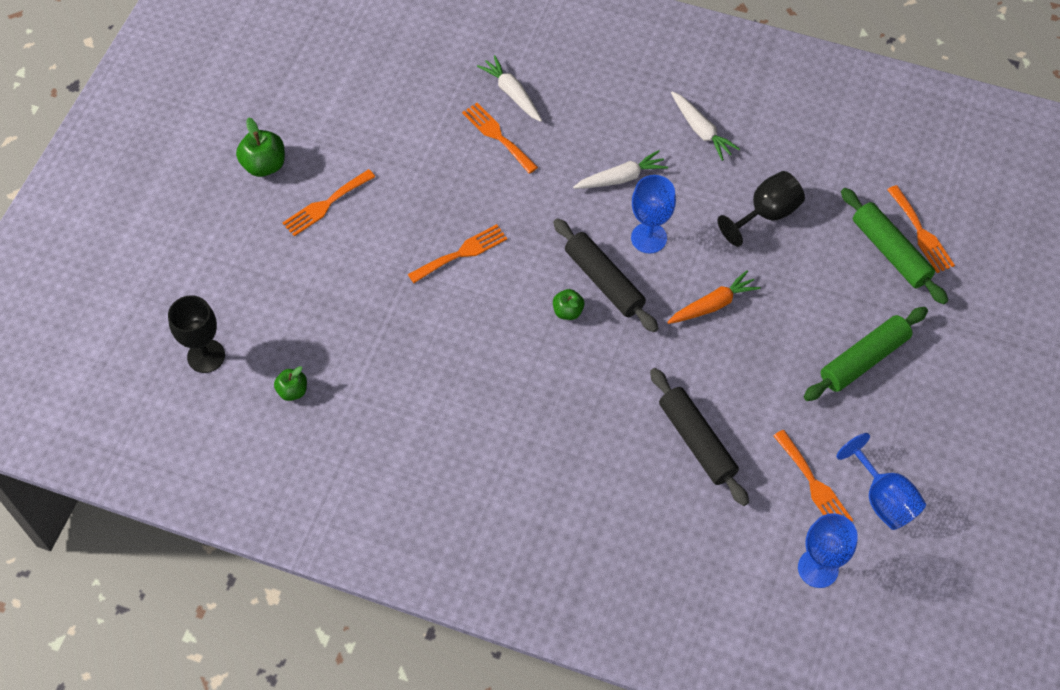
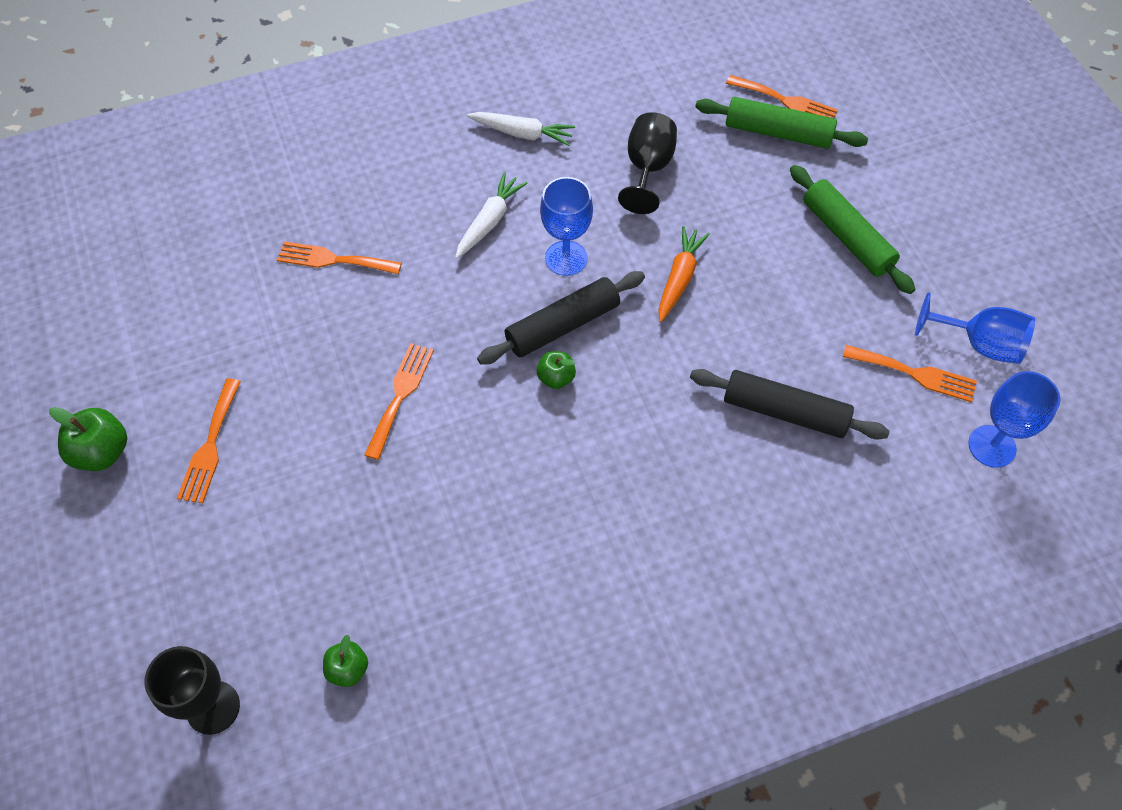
camera: 40 degrees left, 0 degrees up
white carrot [477,55,542,122] -> none
black rolling pin [553,218,658,332] -> black rolling pin turned 45 degrees counterclockwise [477,271,645,364]
green rolling pin [804,307,928,401] -> green rolling pin turned 45 degrees counterclockwise [790,165,916,294]

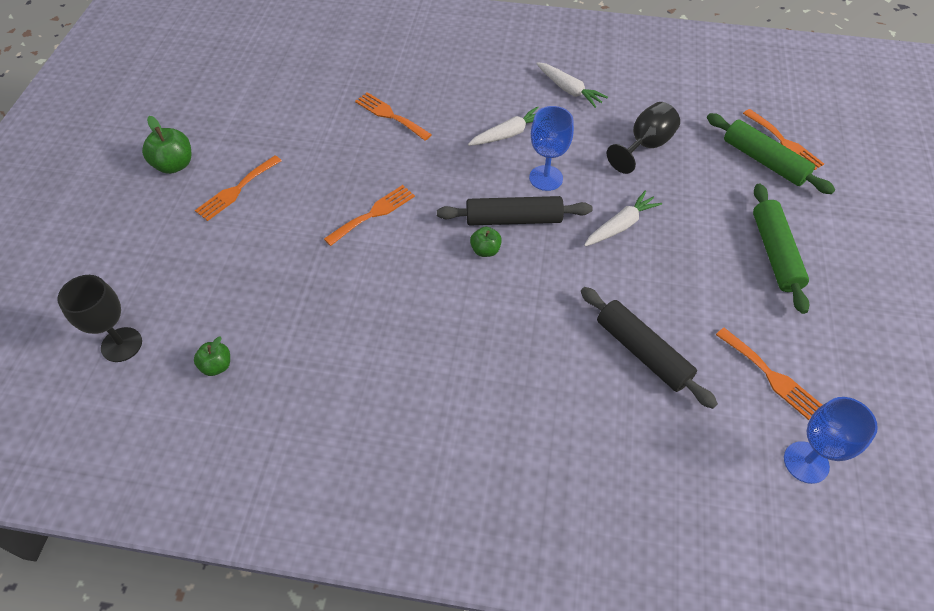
camera: 30 degrees right, 5 degrees down
orange carrot [658,226,710,322] -> white carrot [584,191,662,246]
blue goblet [915,292,1035,364] -> none

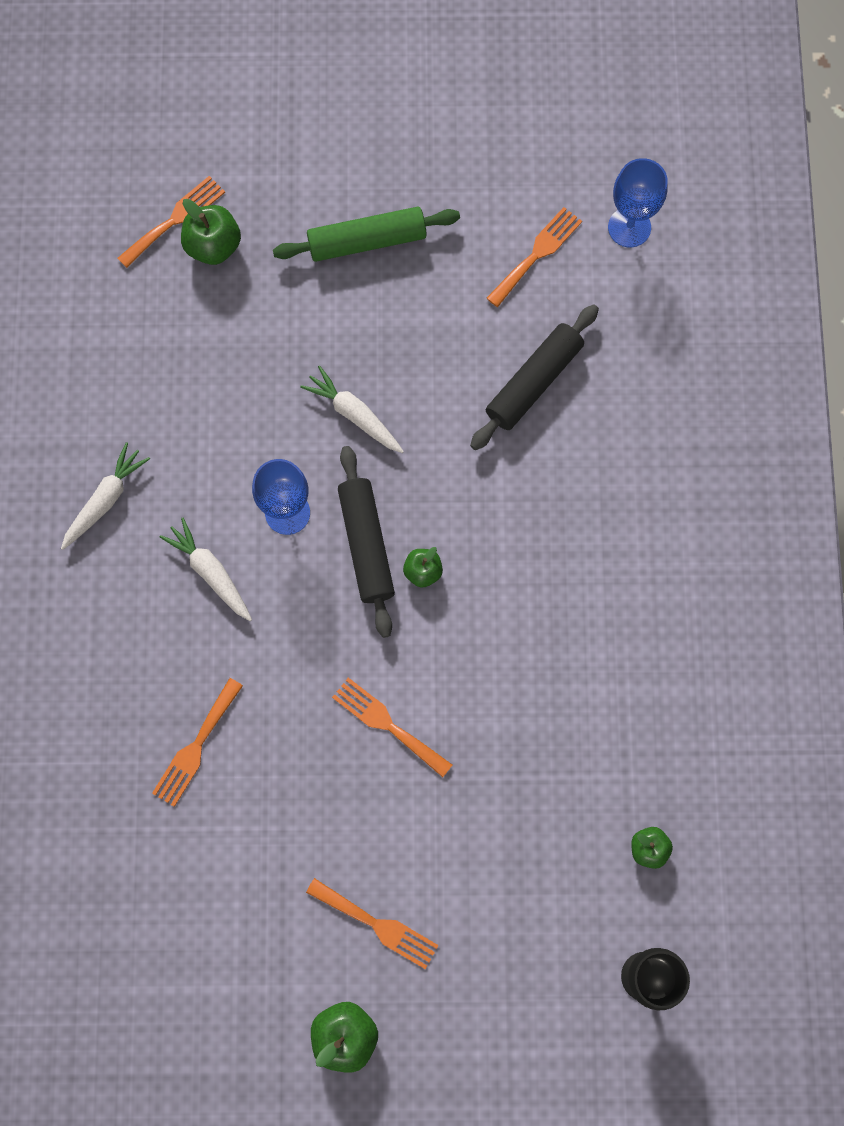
camera: 100 degrees left, 20 degrees up
black goblet [607,102,680,174] -> none
green rolling pin [707,113,835,194] -> green apple [181,199,241,265]

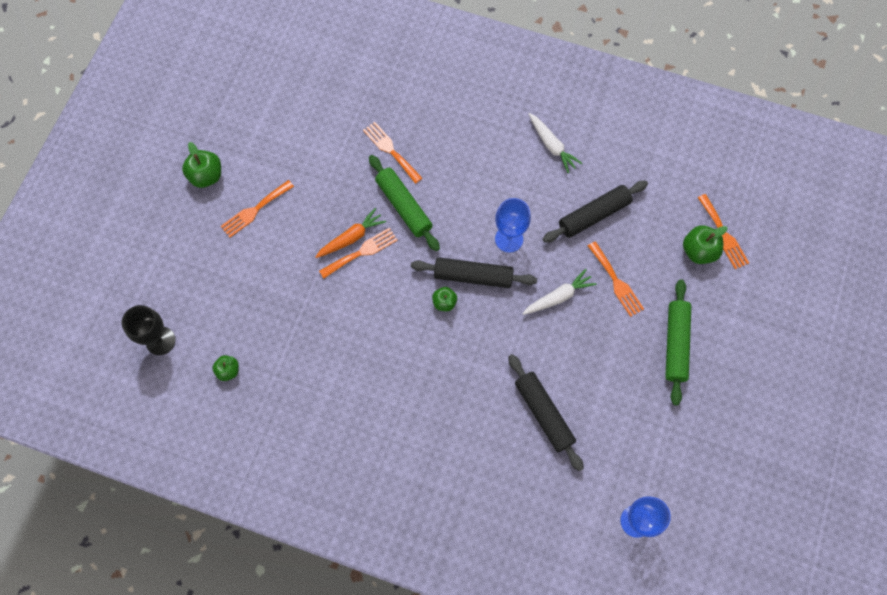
camera: 110 degrees right, 5 degrees down
white carrot [160,518,252,621] -> none
orange fork [486,207,582,307] -> orange fork moved to [588,241,644,317]
none -> orange carrot [315,208,386,258]
none -> green rolling pin [369,155,440,251]
none -> black rolling pin [543,180,648,243]

